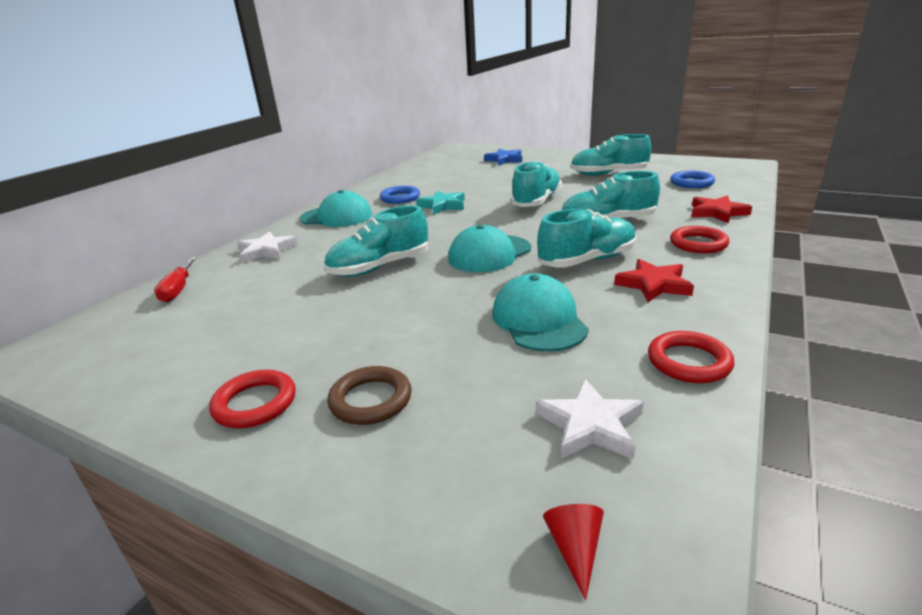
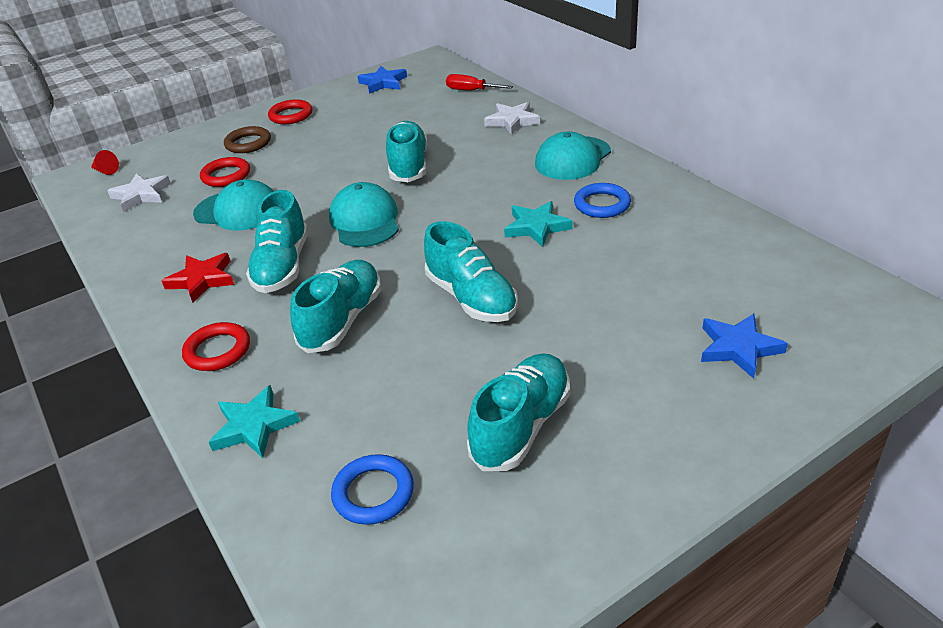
camera: 120 degrees right, 10 degrees up
red ring [648,331,735,383] -> red ring moved to [200,157,250,187]
red star [691,195,752,223] -> turquoise star [209,385,300,458]
none -> blue star [358,66,407,94]

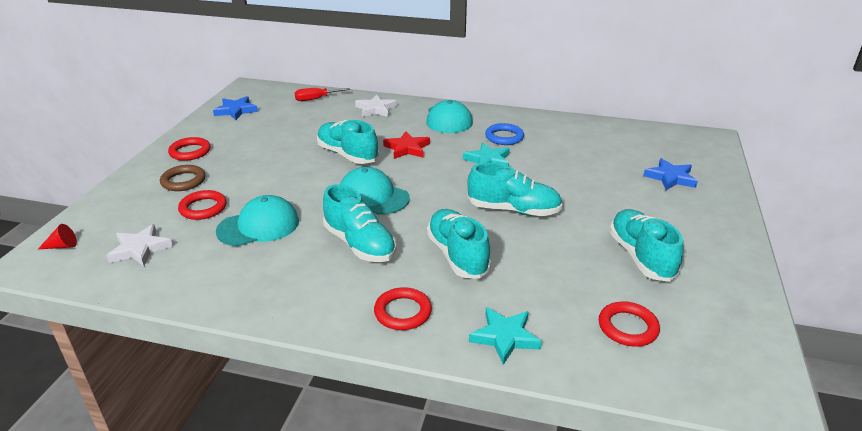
camera: 45 degrees left, 5 degrees down
red star [162,253,234,302] -> red star moved to [383,131,430,159]
blue ring [331,454,414,525] -> red ring [599,301,660,347]

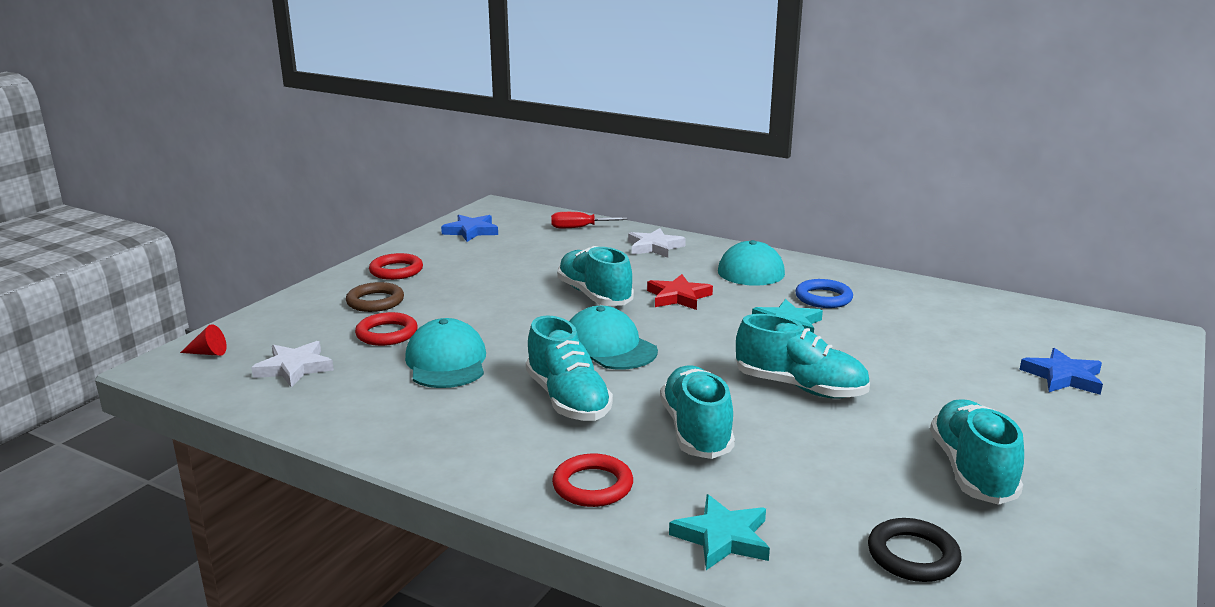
camera: 15 degrees right, 10 degrees down
turquoise cap [216,195,299,246] -> turquoise cap turned 90 degrees counterclockwise [405,318,486,388]
red ring [599,301,660,347] -> black ring [868,518,961,582]

